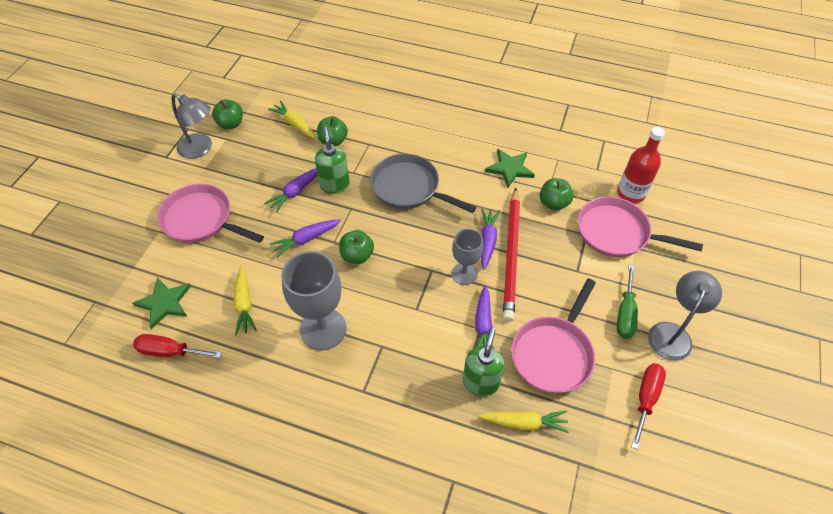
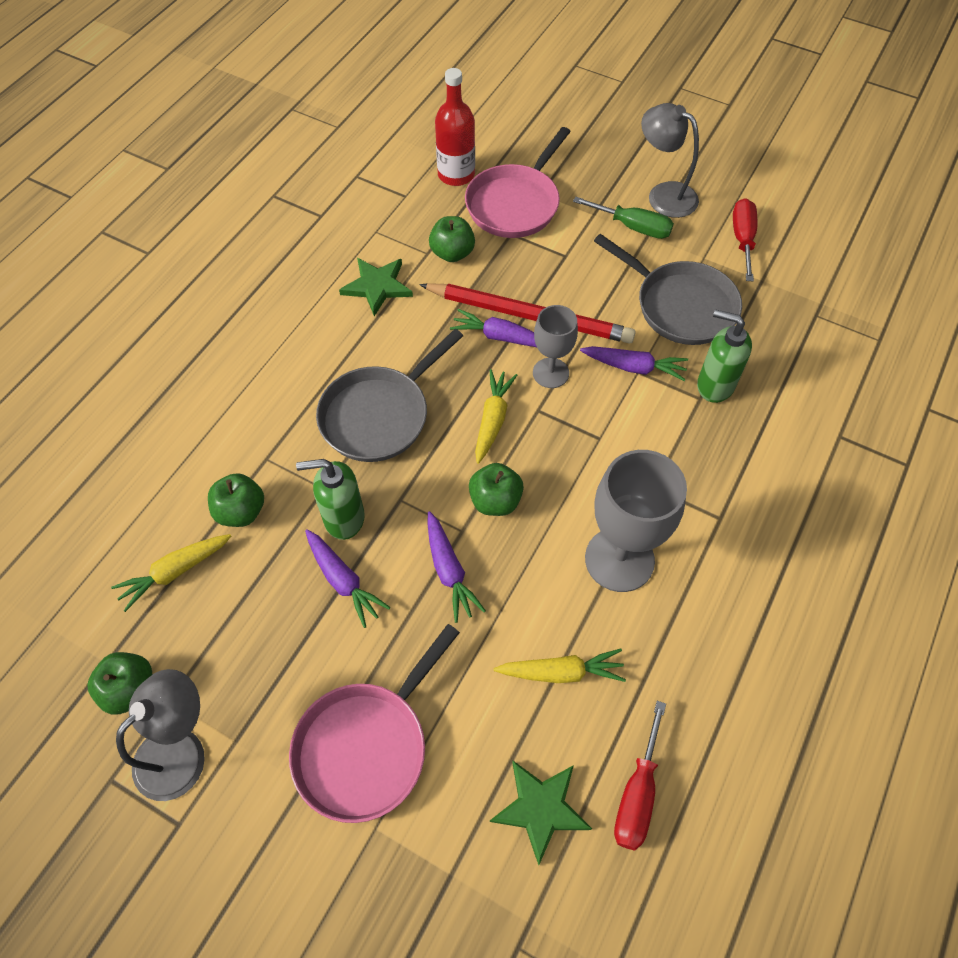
camera: 80 degrees left, 5 degrees up
yellow carrot [478,410,569,433] -> yellow carrot moved to [475,369,517,464]
pink pan [511,279,596,393] -> grey pan [594,234,742,345]
red screwdriver [631,363,666,450] -> red screwdriver turned 60 degrees clockwise [733,198,757,281]

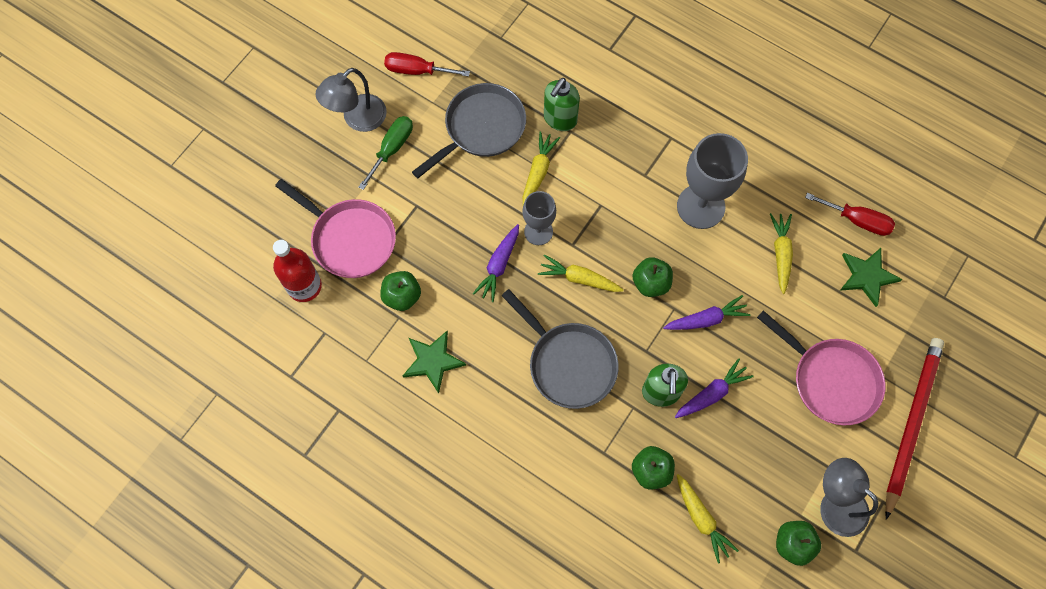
camera: 85 degrees left, 10 degrees up
red pencil [419,283,636,343] -> red pencil moved to [885,338,944,520]
purple carrot [580,346,688,381] -> yellow carrot [523,131,560,205]

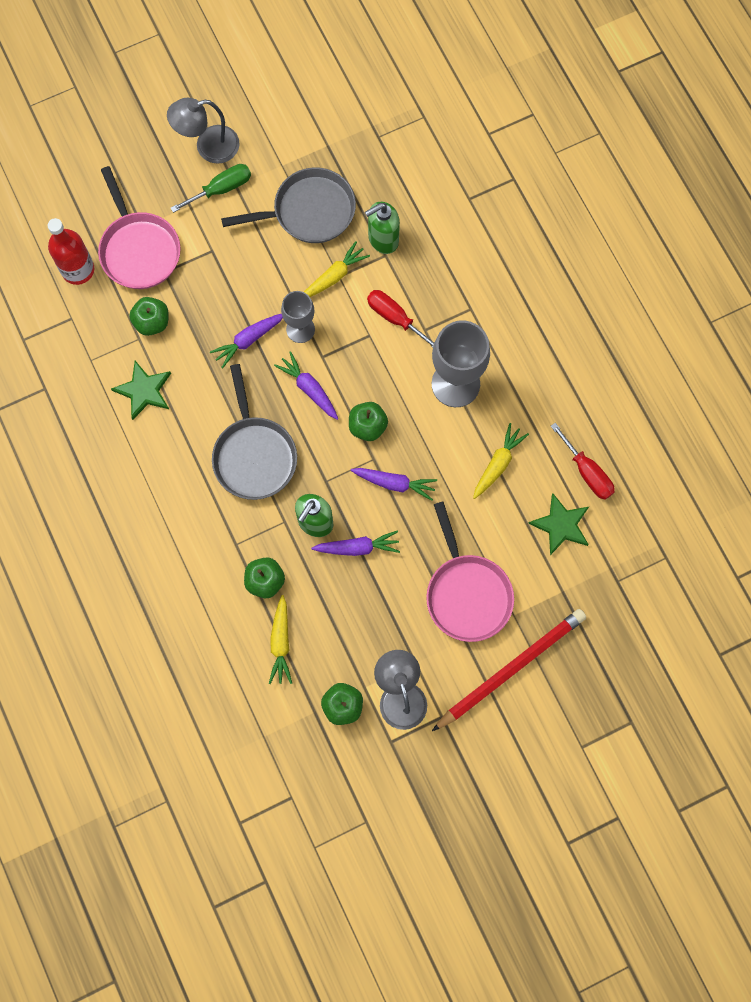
camera: 30 degrees right, 5 degrees up
red screwdriver [384,52,470,77] -> red screwdriver moved to [367,290,434,348]
yellow carrot [538,255,624,292] -> purple carrot [274,351,338,420]

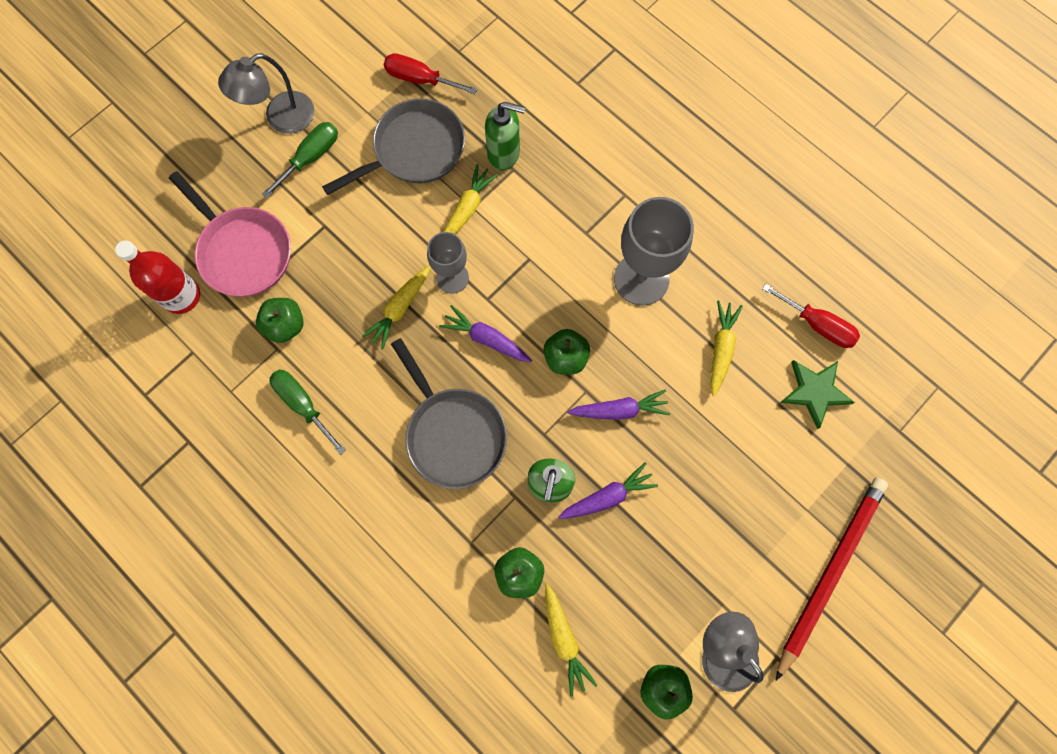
camera: 20 degrees left, 0 degrees up
green star [111,361,171,420] -> green screwdriver [270,369,346,455]
purple carrot [210,314,283,369] -> yellow carrot [362,266,430,350]
green soap dispenser [365,202,400,254] -> green soap dispenser turned 120 degrees counterclockwise [485,102,525,170]
red screwdriver [367,290,434,348] -> red screwdriver moved to [384,53,477,94]
pink pan [426,502,514,642] -> none

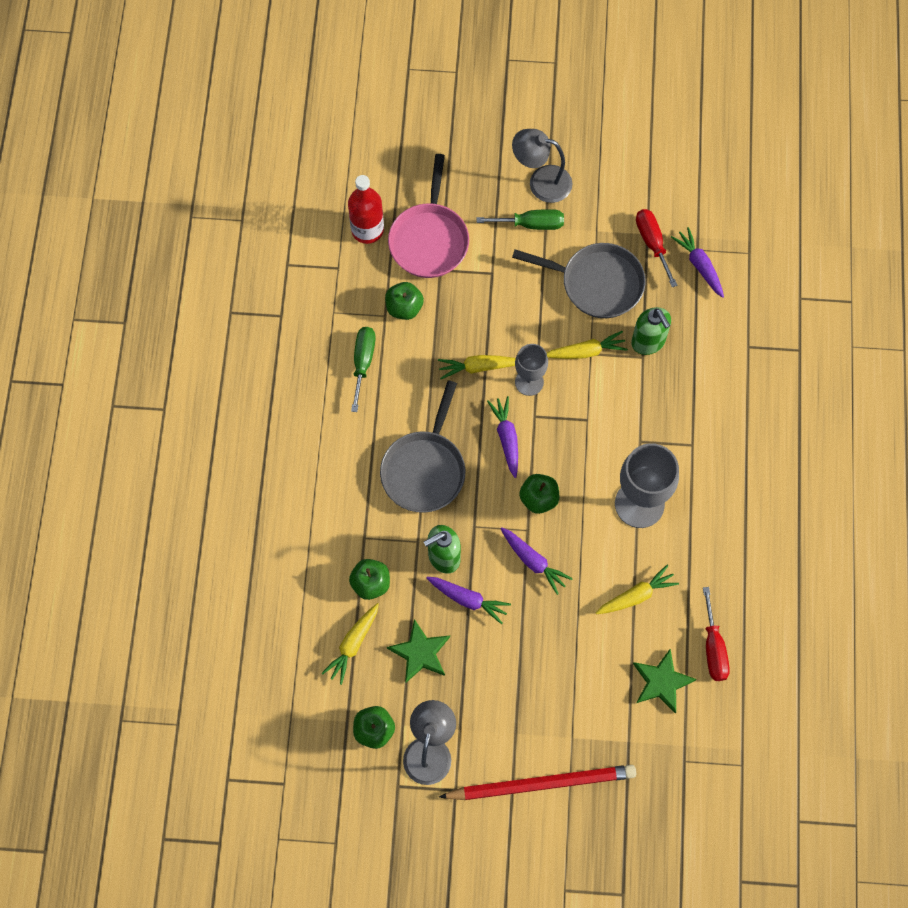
camera: 50 degrees right, 5 degrees down
none -> green star [387,619,450,682]
none -> purple carrot [671,227,724,298]

